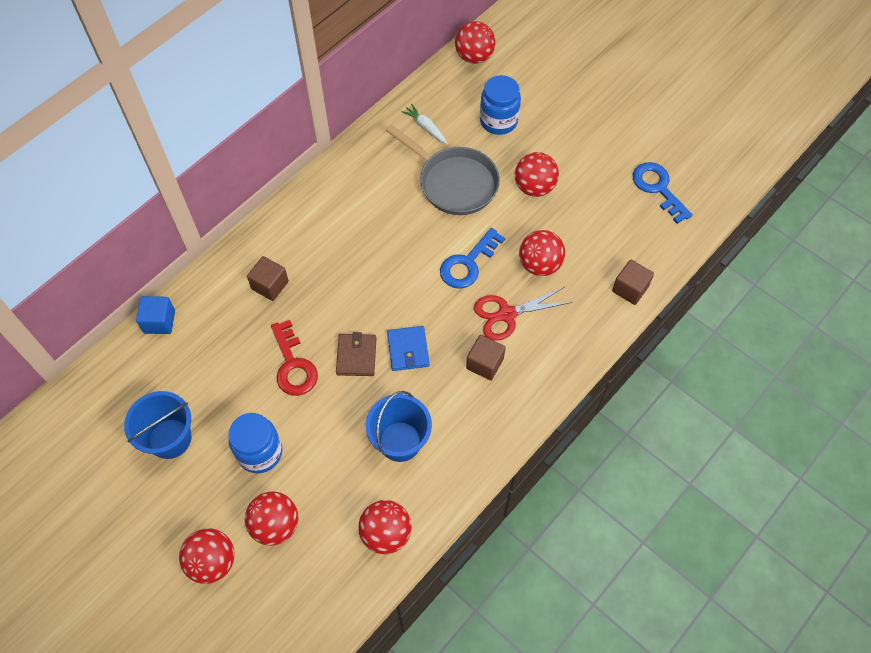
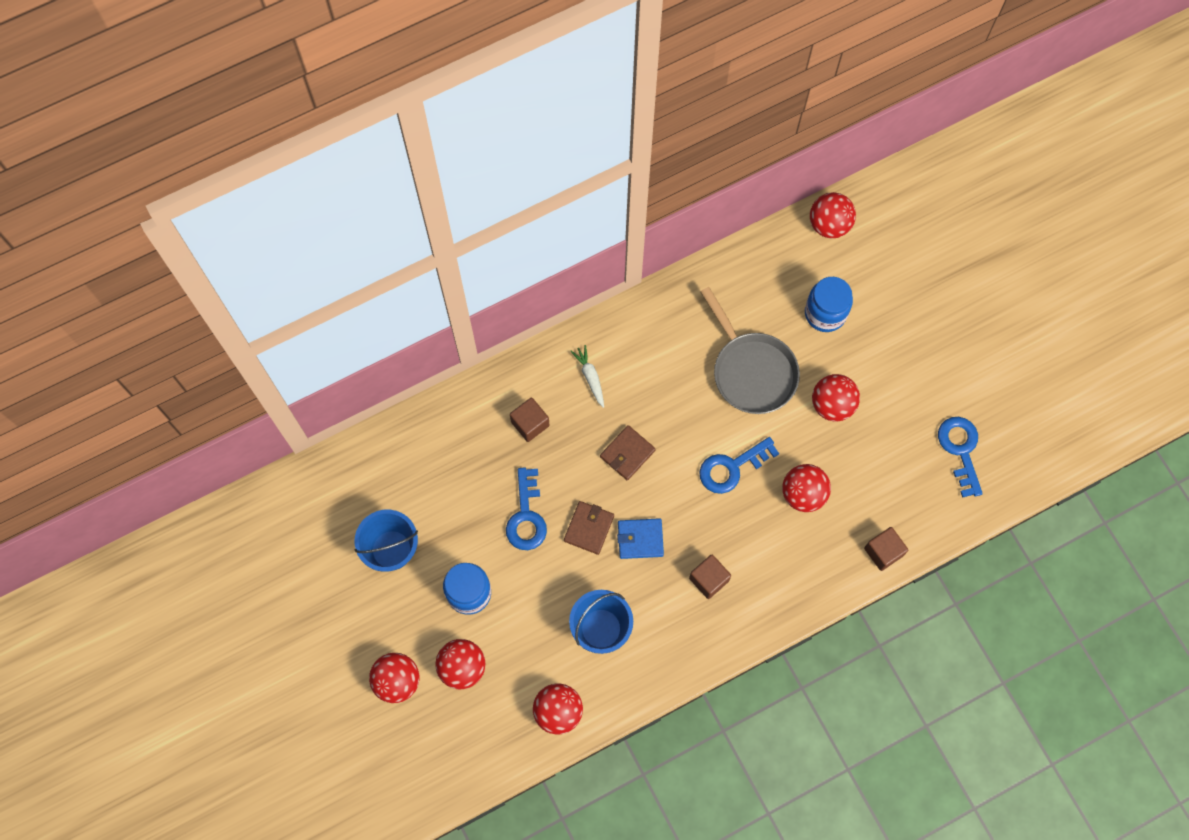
camera: 20 degrees right, 10 degrees up
blue cube [136,296,175,334] -> none
red key [271,320,318,396] -> blue key [506,467,547,550]
blue wallet [387,326,430,371] -> blue wallet turned 75 degrees clockwise [617,518,664,559]
white carrot [401,104,448,144] -> white carrot moved to [571,345,604,408]
red scissors [474,287,573,341] -> none
none -> brown wallet [600,425,656,480]

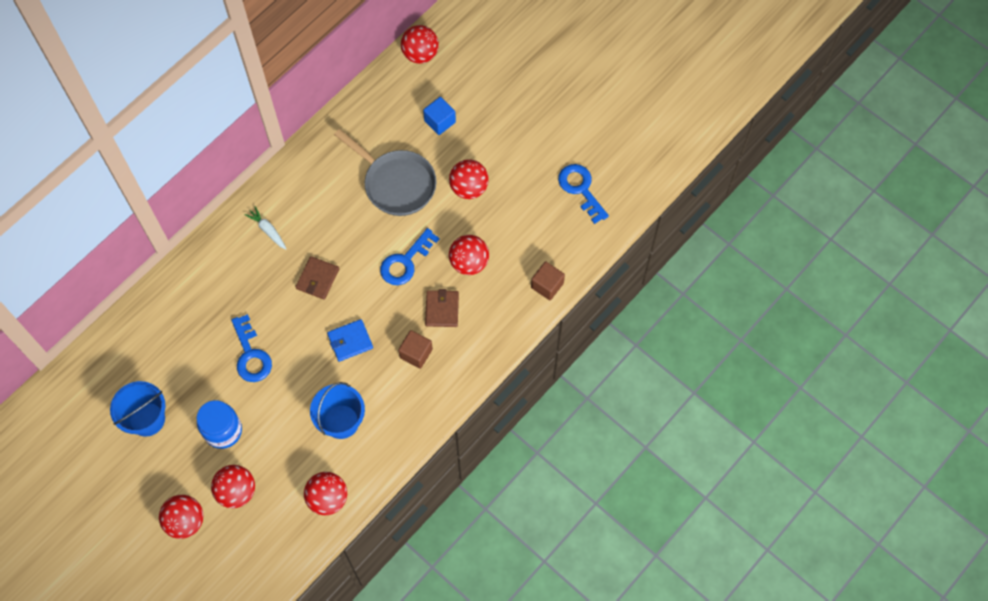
camera: 20 degrees left, 5 degrees down
brown cube [510,397,550,442] -> none
brown wallet [564,501,614,555] -> brown wallet moved to [425,289,459,327]
blue jar [805,277,853,332] -> blue cube [423,97,456,135]

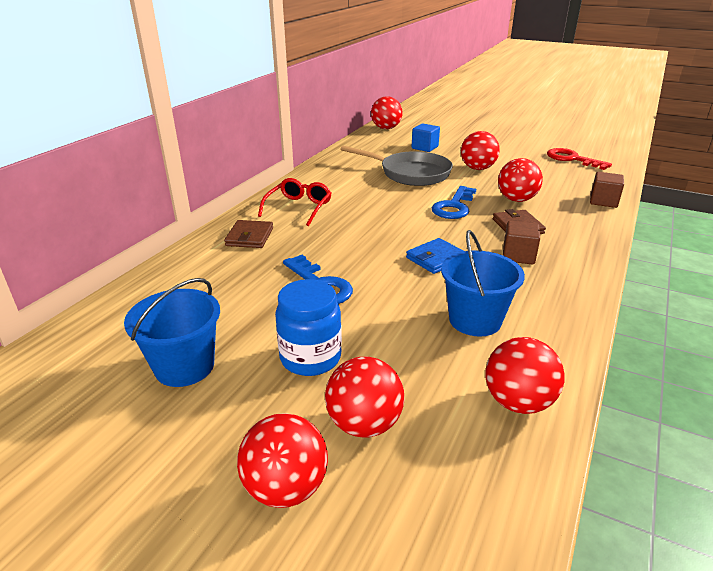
camera: 15 degrees left, 35 degrees down
white carrot [245,206,286,250] -> red glasses [258,178,331,226]
brown wallet [295,256,339,300] -> brown wallet moved to [224,220,273,248]
blue key [558,164,609,224] -> red key [547,148,612,170]

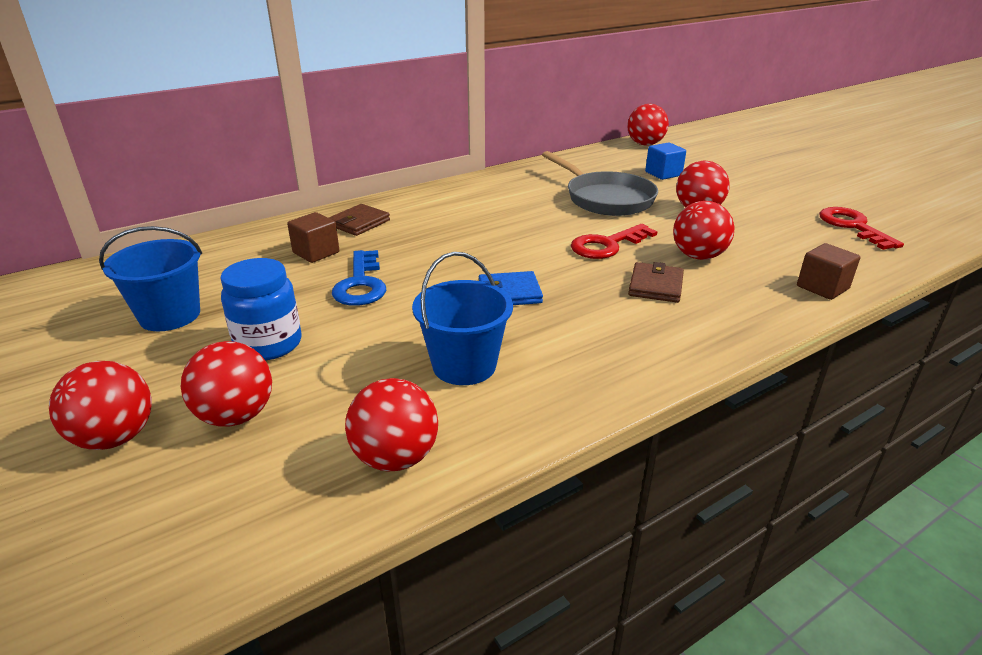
camera: 30 degrees right, 0 degrees up
red glasses [258,178,331,226] -> none
blue key [432,186,476,219] -> red key [571,224,657,259]
brown cube [503,221,540,265] -> brown cube moved to [287,212,339,263]

